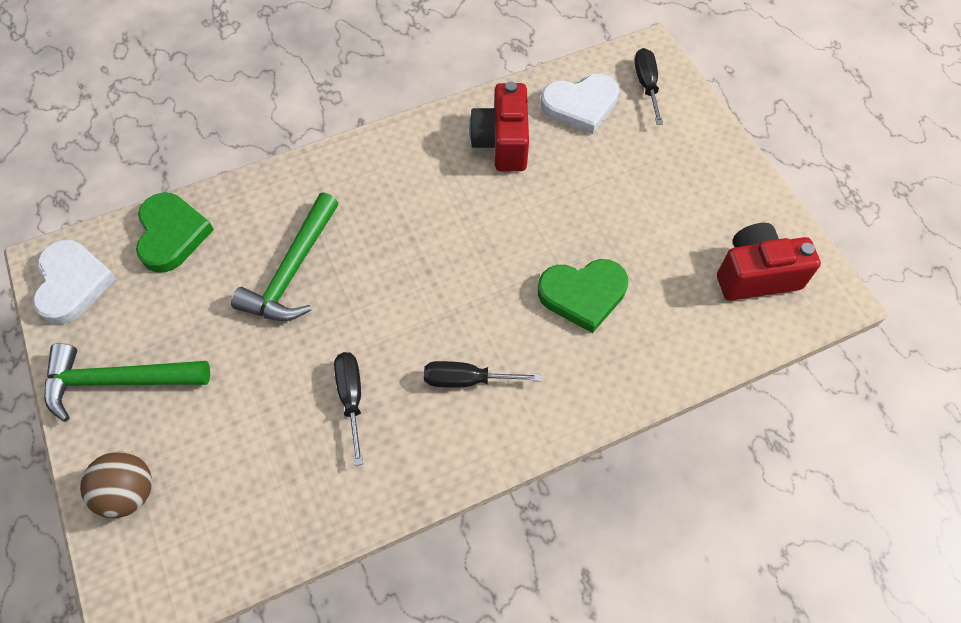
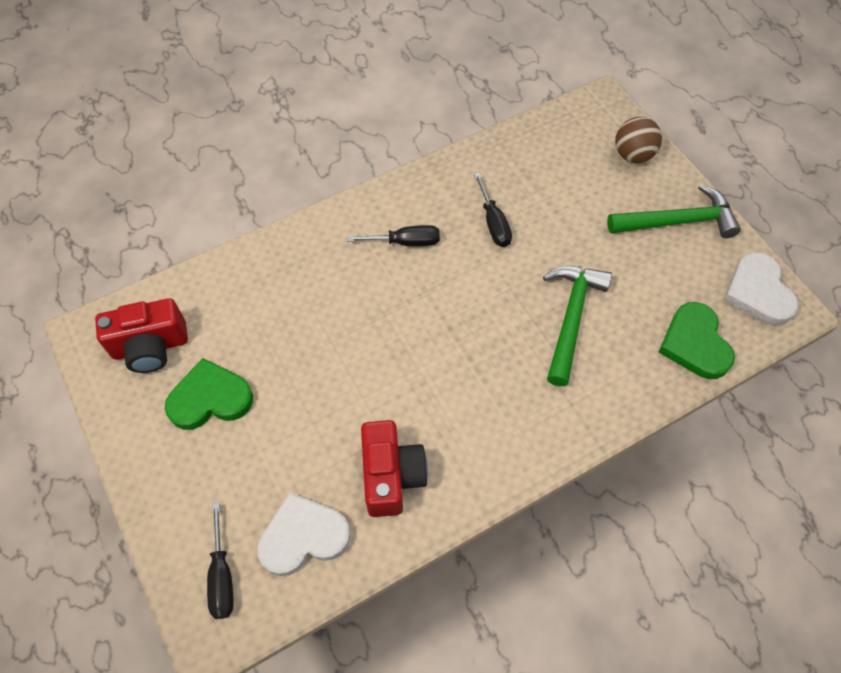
camera: 175 degrees right, 0 degrees up
green heart [538,259,628,333] -> green heart moved to [165,358,253,430]

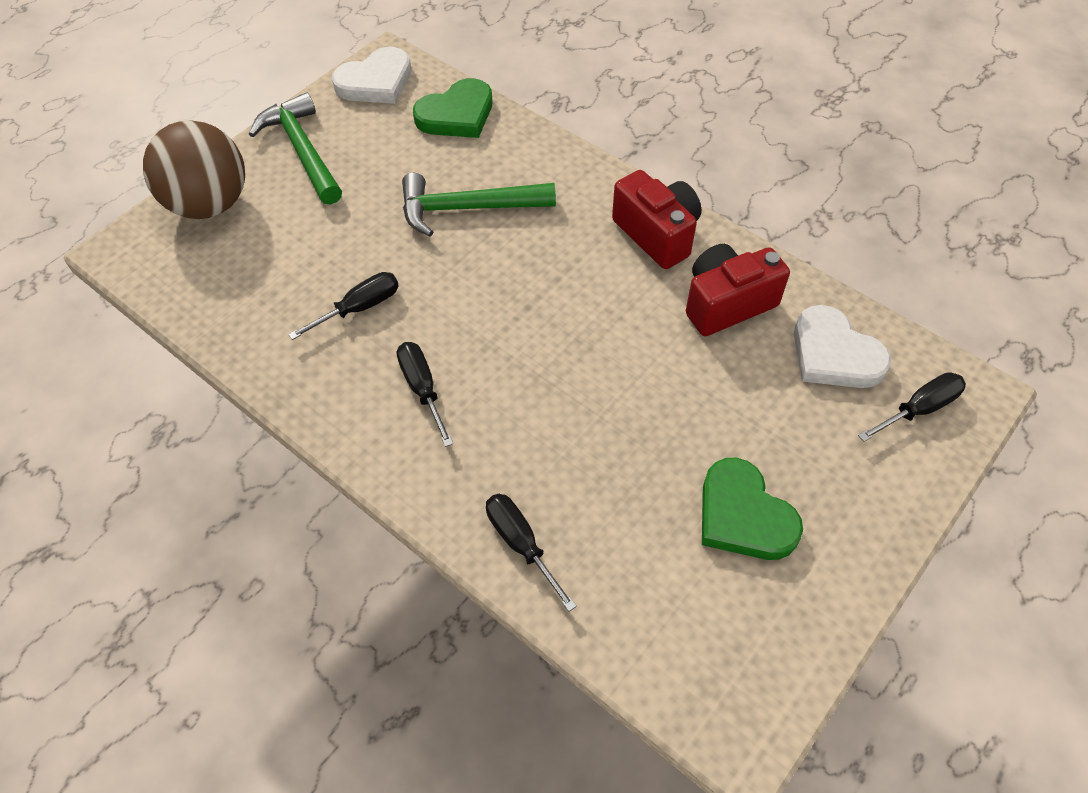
camera: 110 degrees left, 5 degrees down
red camera [95,298,188,373] -> red camera moved to [612,170,701,269]
brown ball [615,117,662,163] -> brown ball [143,121,245,219], size x1.64
none -> black screwdriver [486,494,577,611]

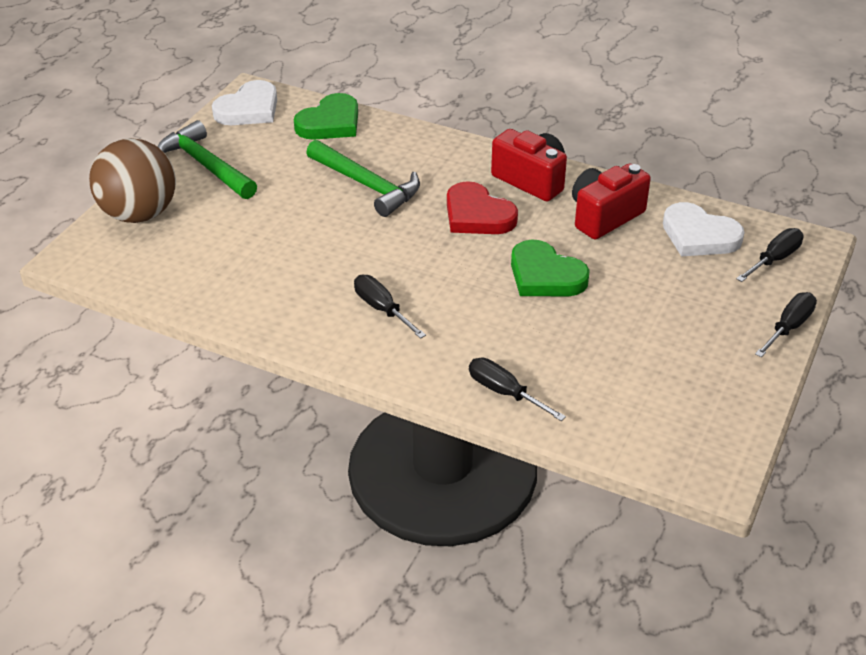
camera: 15 degrees left, 15 degrees down
black screwdriver [288,272,399,340] -> black screwdriver moved to [755,292,817,357]
green hammer [402,173,556,237] -> green hammer turned 120 degrees counterclockwise [306,140,420,217]
green heart [702,458,803,560] -> green heart moved to [511,240,590,296]
none -> red heart [447,181,518,234]

